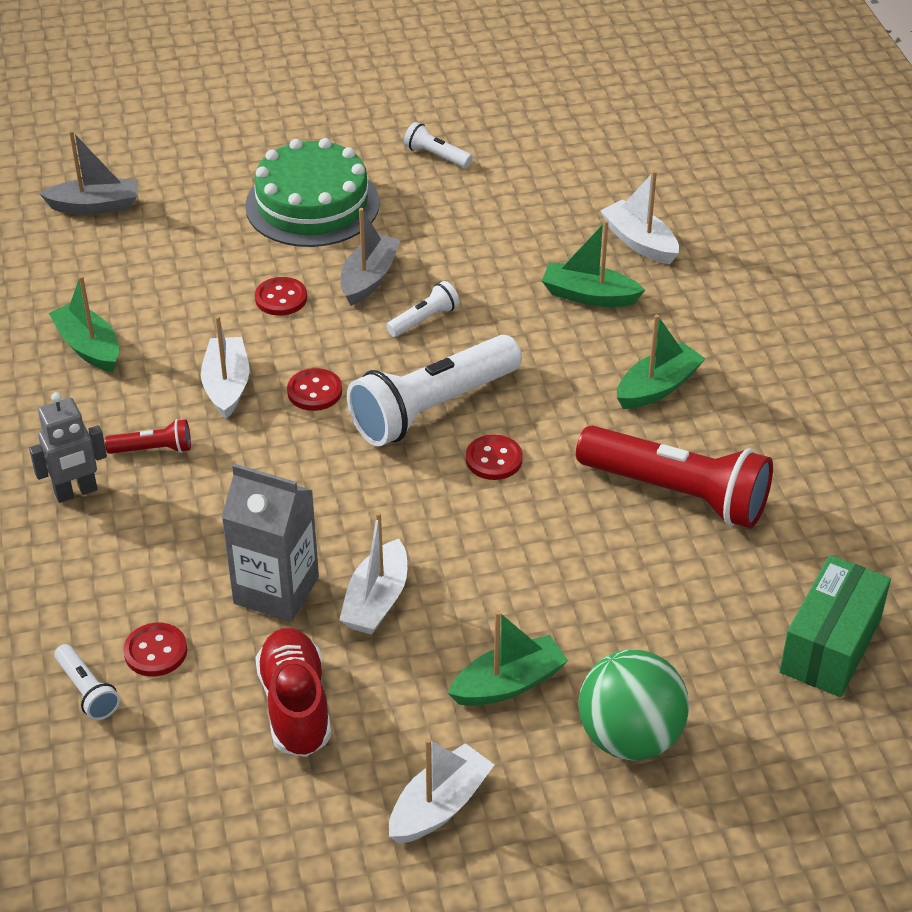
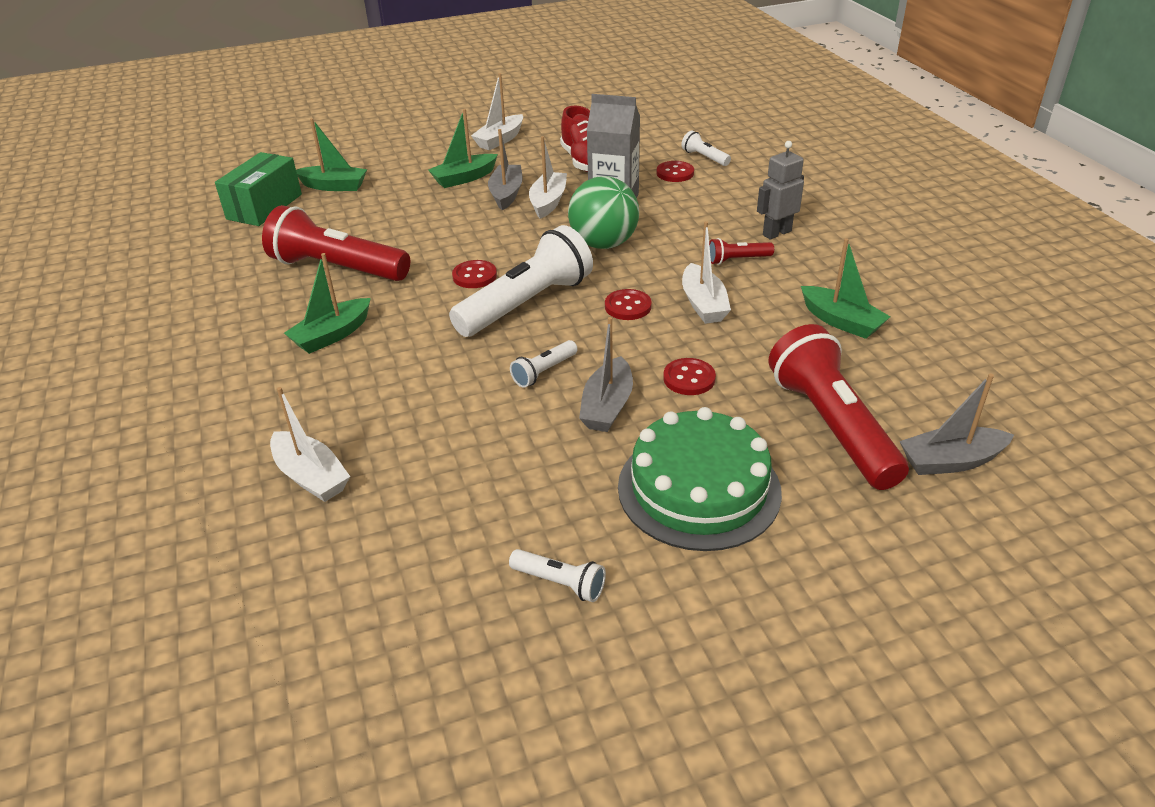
camera: 175 degrees right, 5 degrees down
green boat [542,220,645,307] -> green boat moved to [296,118,367,191]
green ball [579,650,689,761] -> green ball moved to [568,176,639,249]
none -> grey boat [488,129,523,210]
none -> red flashlight [768,324,909,490]

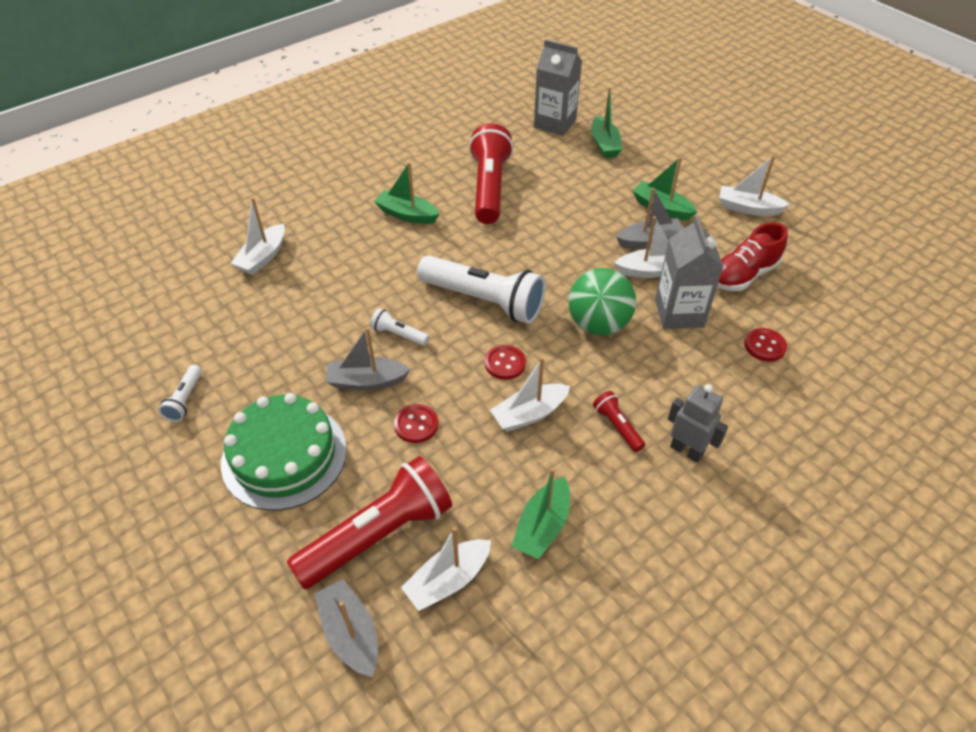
camera: 70 degrees right, 10 degrees up
green box [215,152,302,226] -> grey carton [534,39,582,136]
red button [452,260,497,288] -> none
white flashlight [682,131,731,166] -> none
none -> white boat [401,527,491,611]

